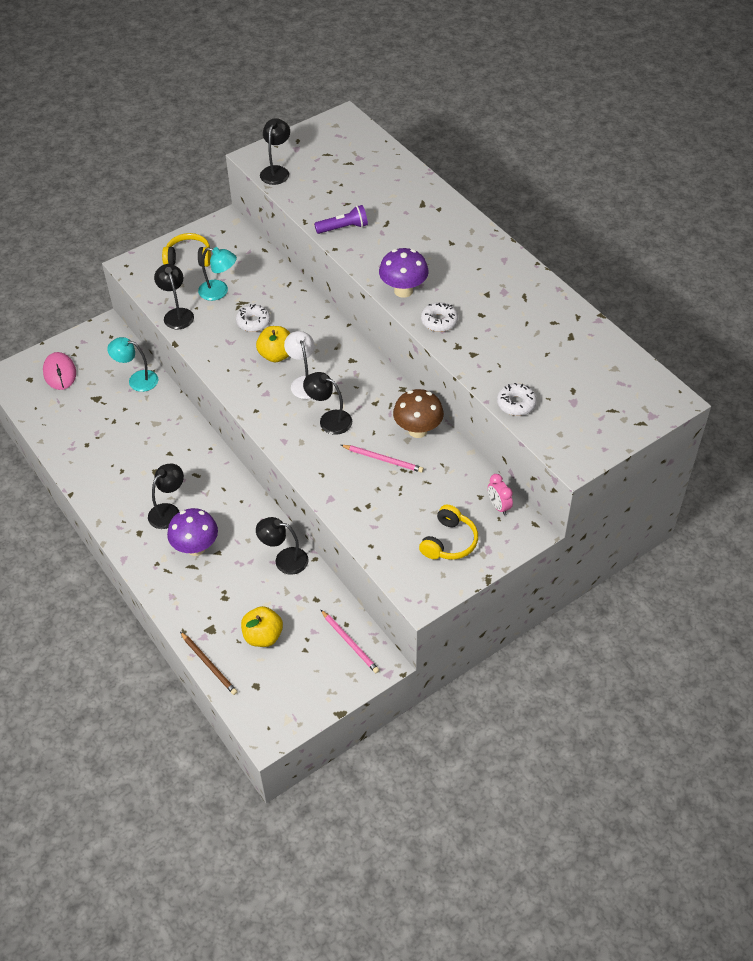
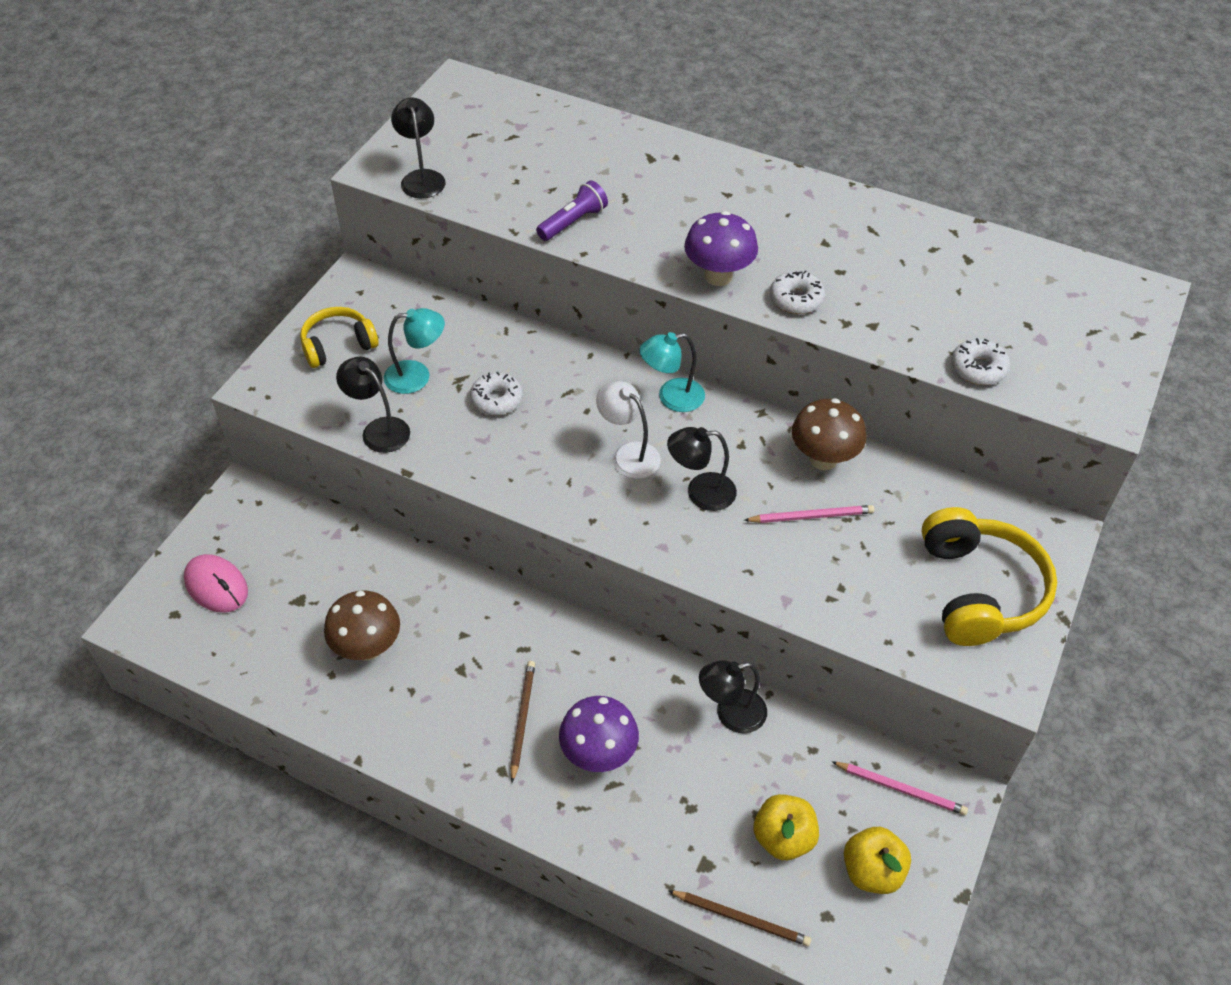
camera: 30 degrees left, 0 degrees up
turquoise lamp [107,337,158,392] -> turquoise lamp moved to [640,332,705,412]
black lamp [148,463,184,529] -> brown pencil [510,661,535,782]
yellow apple [256,326,290,362] -> yellow apple moved to [844,827,911,894]
yellow headphones [419,505,478,560] -> yellow headphones [921,507,1057,646], size x1.63
pink clock [488,474,513,515] -> none
none -> brown mushroom [324,591,400,661]

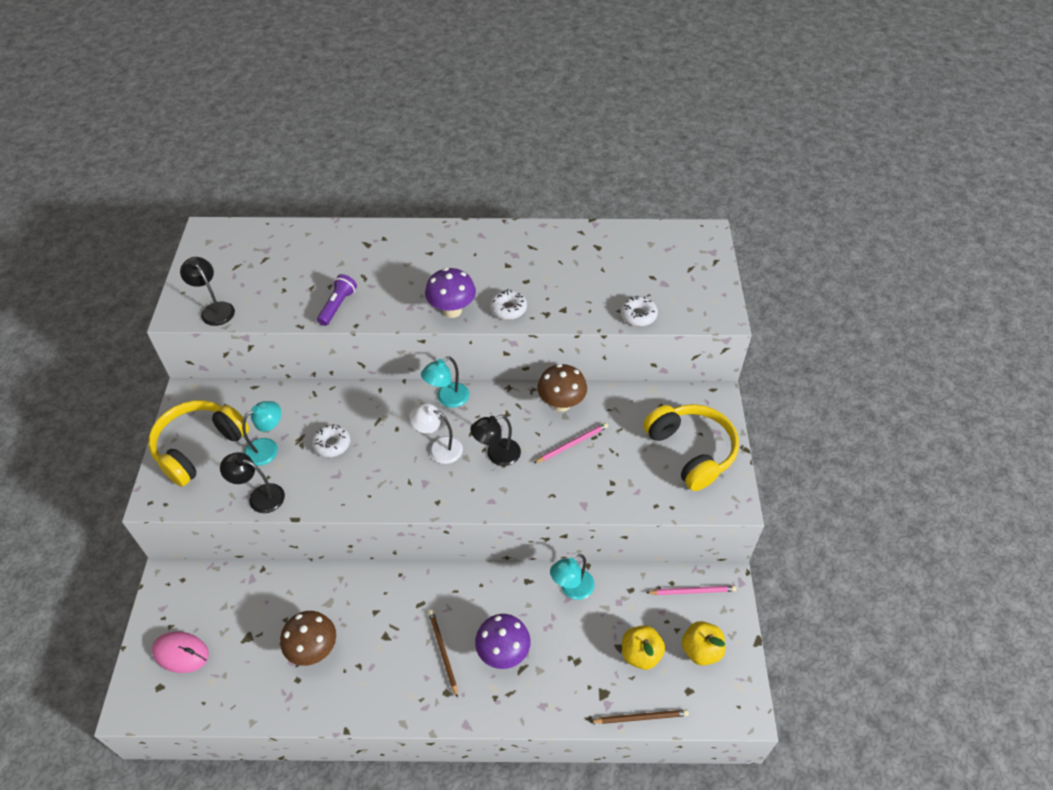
camera: 25 degrees left, 0 degrees up
yellow headphones [300,307,379,368] -> yellow headphones [148,400,249,487], size x1.63
black lamp [699,660,767,733] -> turquoise lamp [550,554,595,600]

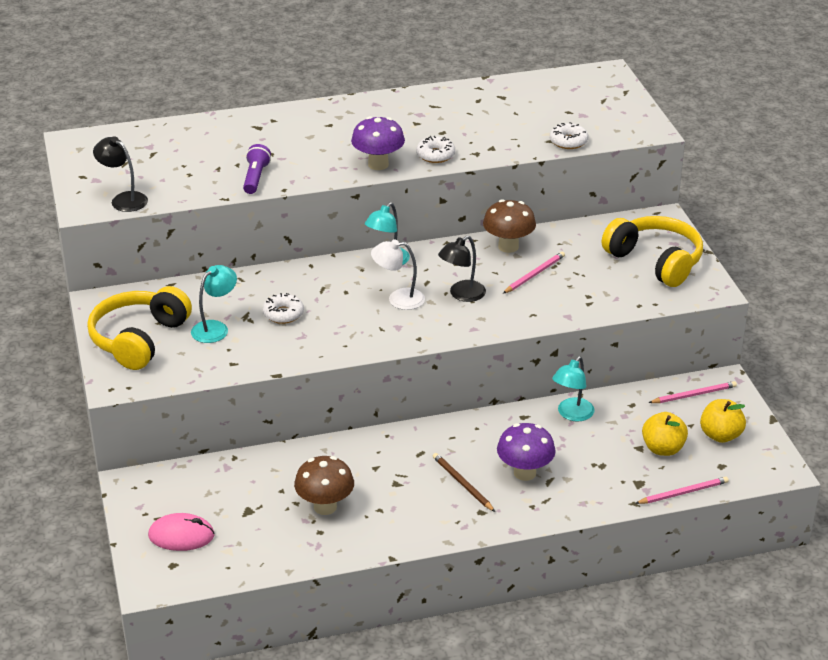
camera: 15 degrees left, 15 degrees down
black lamp [220,452,285,513] -> none
brown pencil [590,710,689,724] -> pink pencil [635,477,729,504]

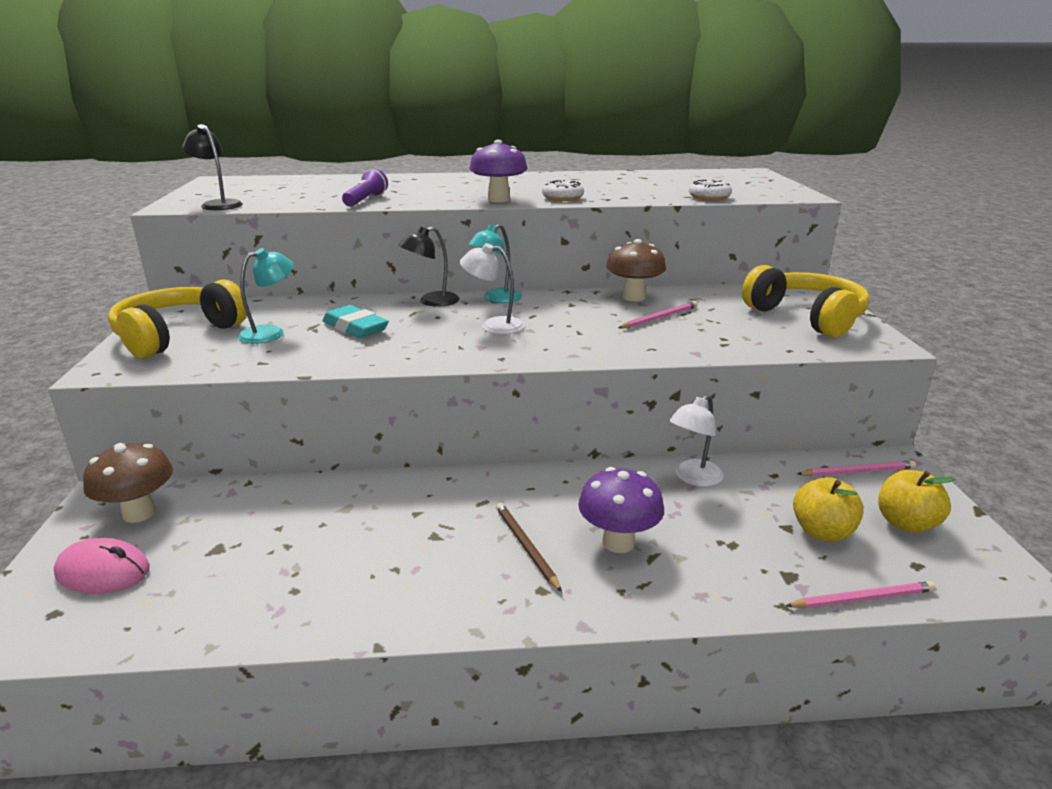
camera: 10 degrees right, 10 degrees down
white donut [263,293,304,324] -> turquoise eraser [323,305,389,338]
brown mushroom [294,456,354,515] -> brown mushroom moved to [83,443,173,523]
black lamp [438,236,486,302] -> black lamp moved to [398,226,459,307]
turquoise lamp [552,356,595,421] -> white lamp [669,394,724,487]

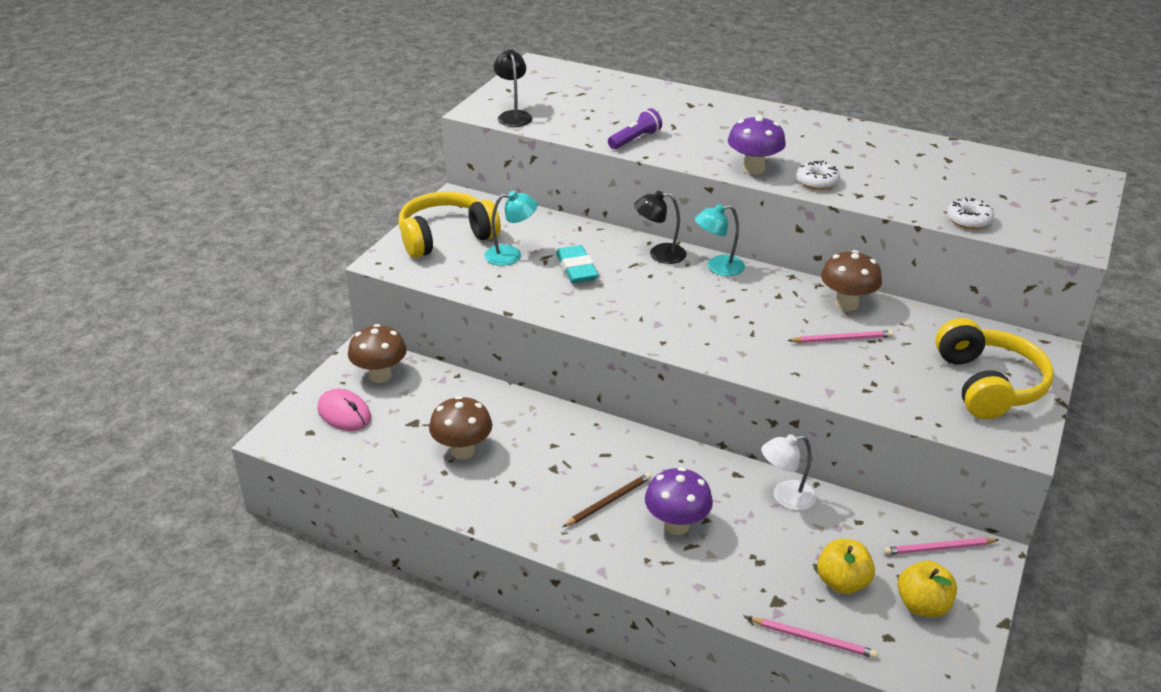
camera: 30 degrees right, 10 degrees up
white lamp [460,243,525,334] -> none
brown pencil [496,503,562,592] -> brown pencil turned 45 degrees clockwise [563,473,651,527]
pink pencil [797,461,916,477] -> pink pencil turned 150 degrees clockwise [884,538,998,555]
none -> brown mushroom [429,396,492,459]

